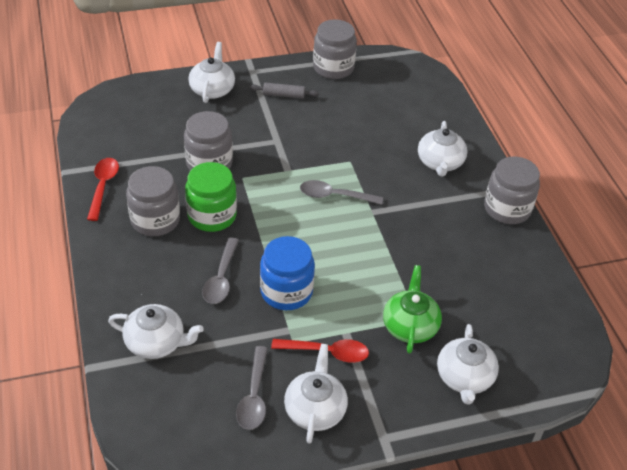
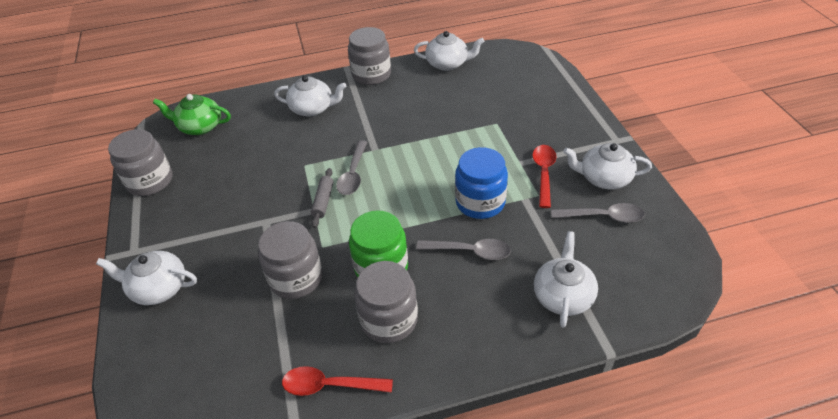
camera: 85 degrees left, 0 degrees up
grey rolling pin [249,82,319,99] -> grey rolling pin moved to [311,168,333,228]
green teapot [383,265,442,353] -> green teapot moved to [153,94,231,135]
white teapot [437,324,499,405] -> white teapot moved to [414,31,485,71]

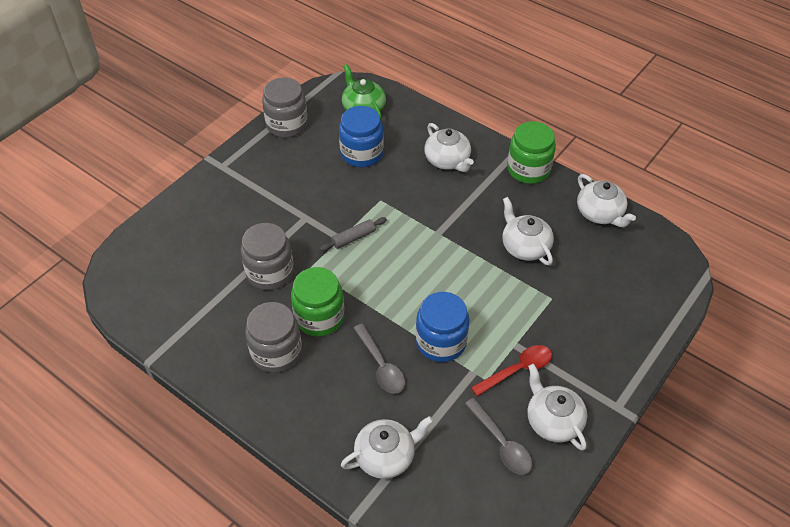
camera: 50 degrees right, 5 degrees up
white teapot [96,251,197,305] -> white teapot moved to [502,197,554,266]
red spoon [282,366,393,396] -> none
grey spoon [336,140,367,195] -> none
grey jar [348,27,391,85] -> green jar [507,121,556,184]
none -> blue jar [339,106,384,167]

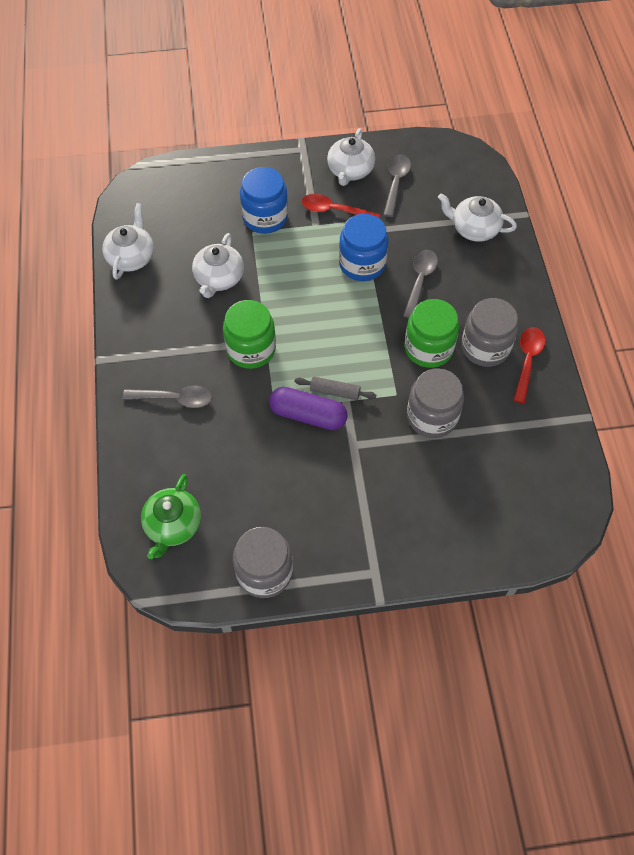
camera: 135 degrees left, 10 degrees up
blue jar [339,106,384,167] -> blue jar moved to [240,167,288,234]
white teapot [424,123,474,172] -> grey spoon [123,386,212,408]
green jar [507,121,556,184] -> green jar moved to [223,300,276,369]
none -> purple capsule [269,387,348,430]
none -> red spoon [514,327,545,403]

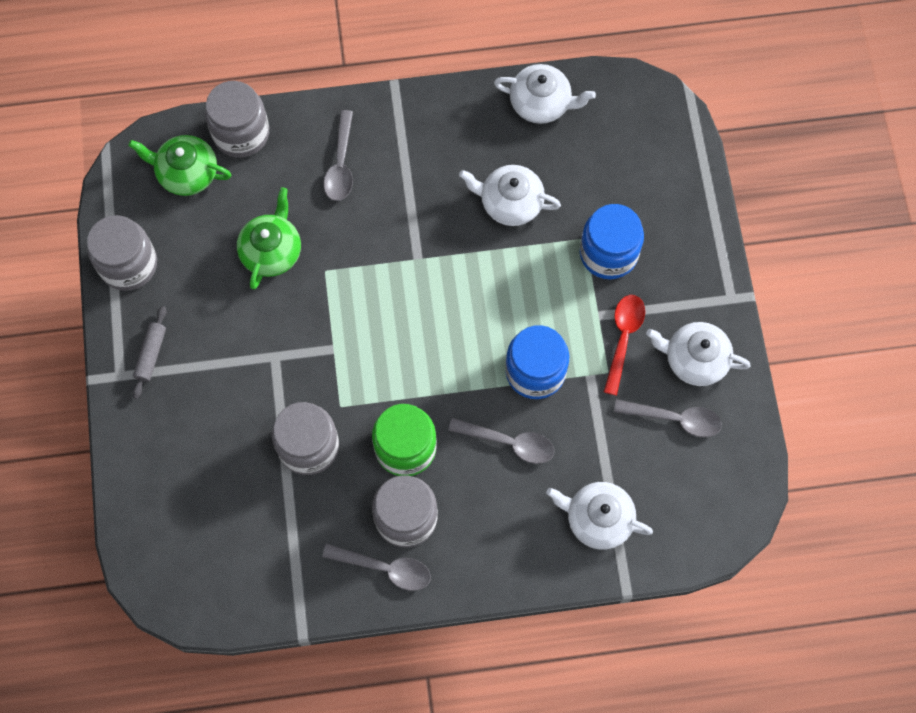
camera: 90 degrees right, 10 degrees up
green jar [223,300,276,369] -> none
purple capsule [269,387,348,430] -> none
grey rolling pin [295,377,376,400] -> grey rolling pin moved to [132,306,167,399]
white teapot [438,193,517,242] -> white teapot turned 90 degrees counterclockwise [546,482,653,550]
red spoon [514,327,545,403] -> grey spoon [322,544,431,591]
none -> grey jar [205,81,269,158]
none -> green teapot [237,187,301,289]

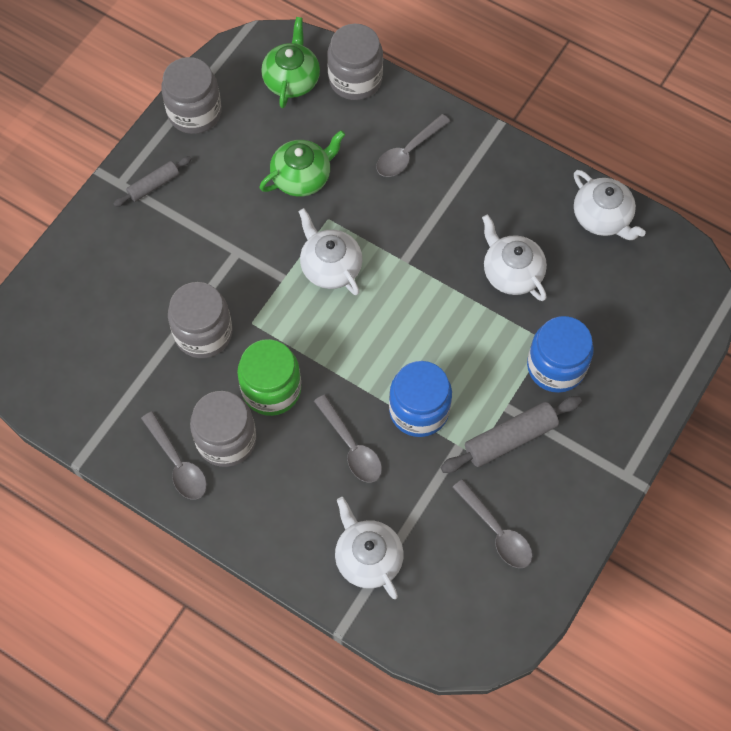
camera: 40 degrees right, 5 degrees down
green teapot [128,135,231,196] -> green teapot turned 45 degrees clockwise [261,17,320,108]
red spoon [604,295,645,396] -> grey rolling pin [441,396,582,473]
white teapot [646,322,751,386] -> white teapot moved to [298,208,362,295]

